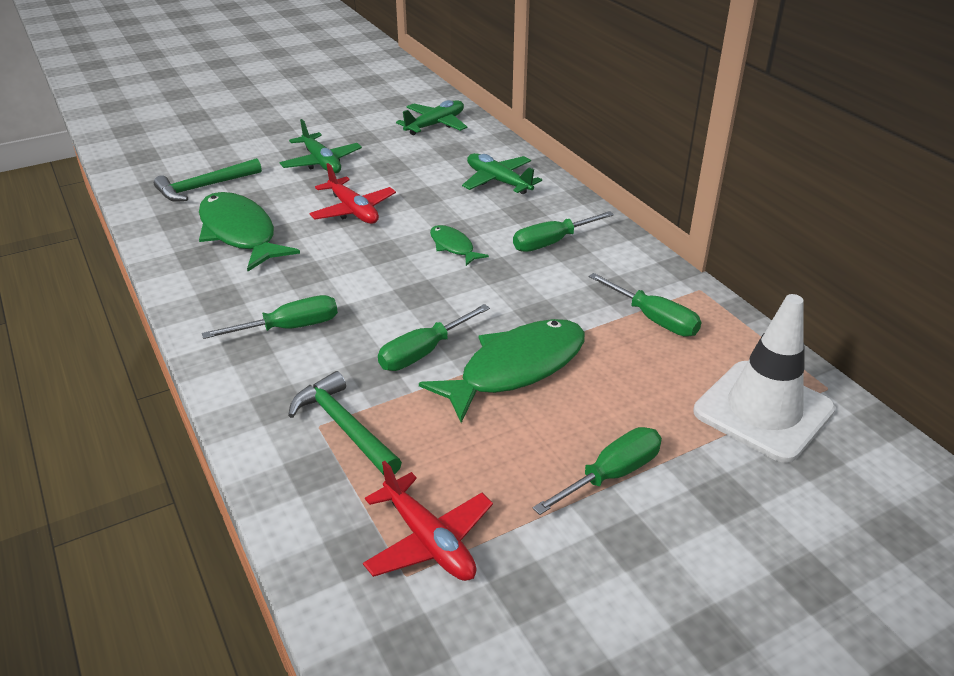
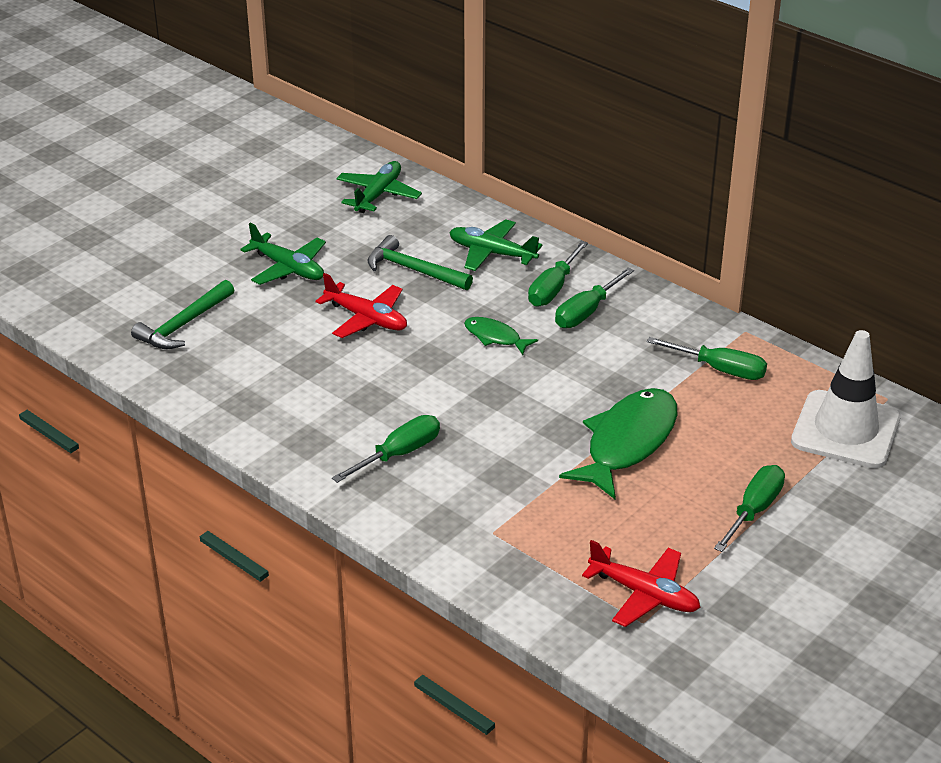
camera: 20 degrees left, 0 degrees up
green fish [199,192,300,271] -> none
green hammer [288,371,402,475] -> green hammer moved to [367,235,473,290]
green screwdriver [378,304,490,371] -> green screwdriver moved to [528,241,588,307]

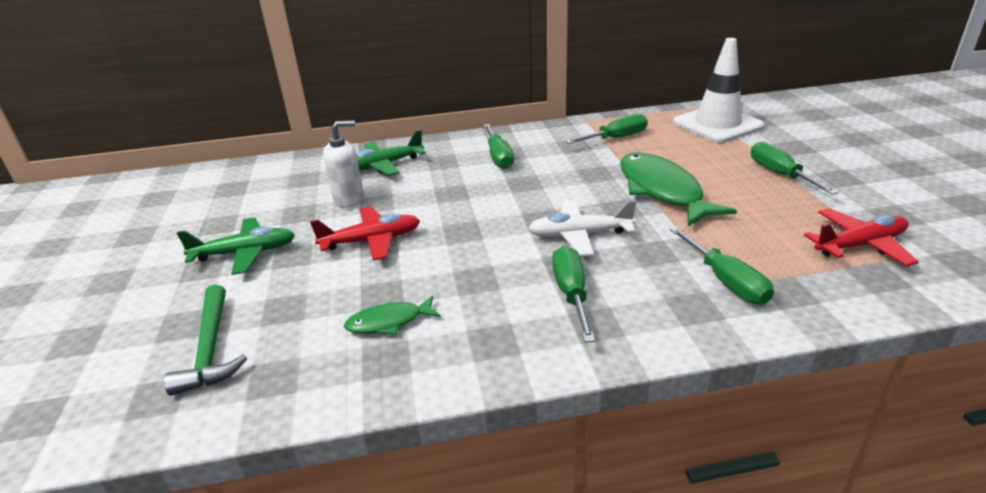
camera: 50 degrees left, 5 degrees down
green plane [336,161,422,213] -> none
green hammer [367,235,473,290] -> white soap dispenser [323,121,364,208]
green fish [464,317,538,355] -> green fish moved to [344,296,441,335]
green screwdriver [528,241,588,307] -> green screwdriver moved to [669,227,774,305]
none -> white plane [528,200,637,256]

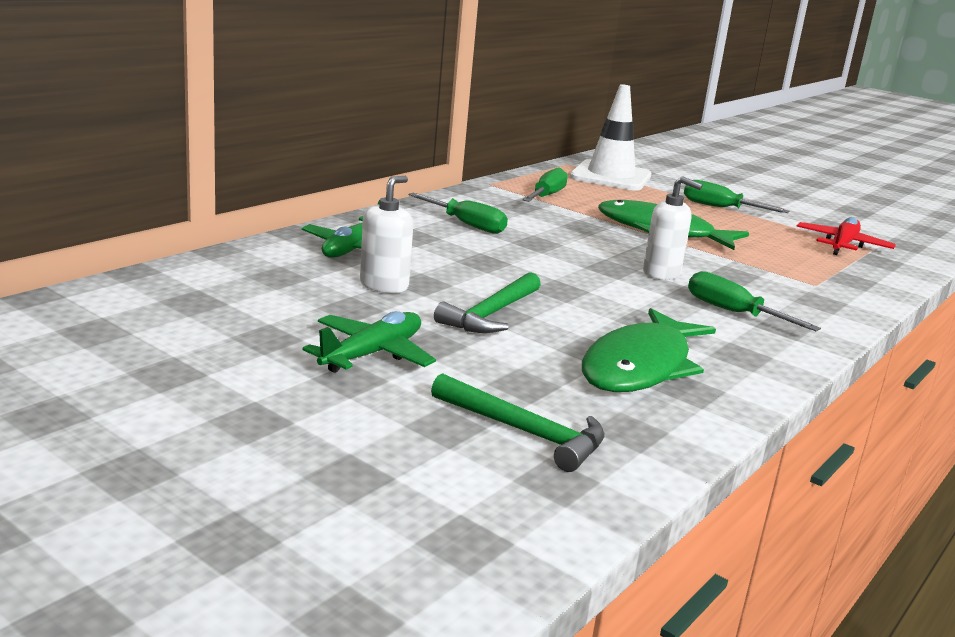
camera: 45 degrees left, 10 degrees down
red plane [310,207,420,261] -> green hammer [434,272,541,333]
green fish [344,296,441,335] -> green fish [582,308,716,392], size x2.01
white plane [528,200,637,256] -> white soap dispenser [643,176,703,280]
green screwdriver [669,227,774,305] -> none

